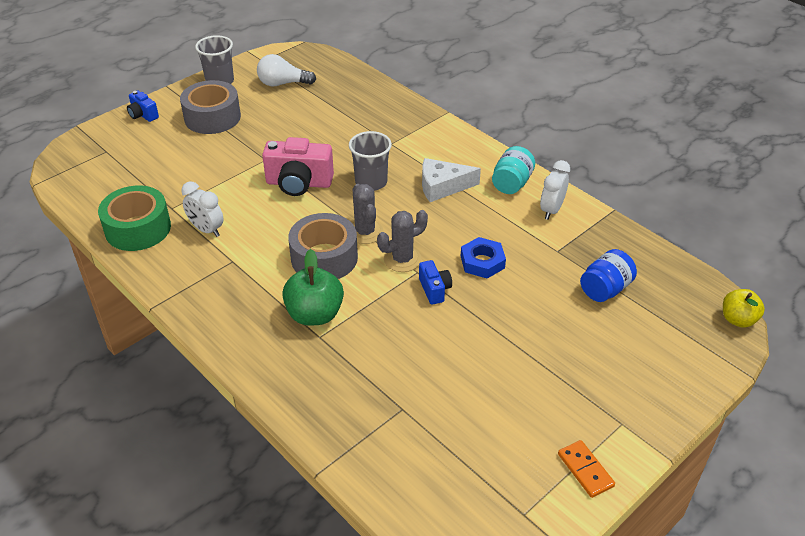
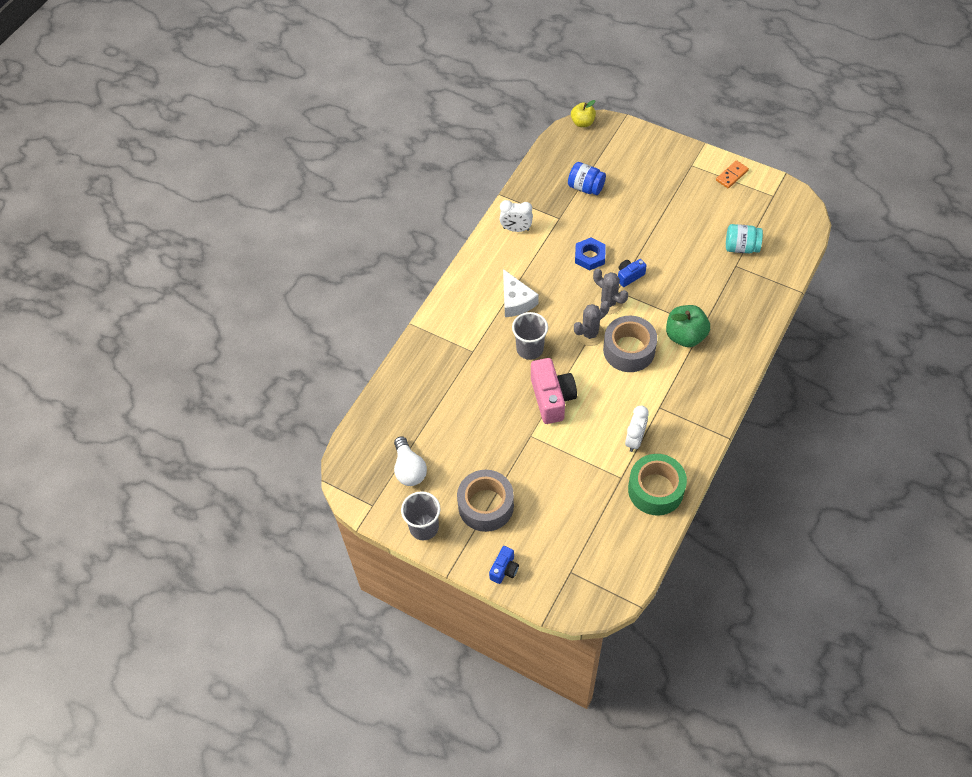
camera: 105 degrees left, 15 degrees up
turquoise jar [492,146,535,194] -> turquoise jar moved to [726,224,763,253]

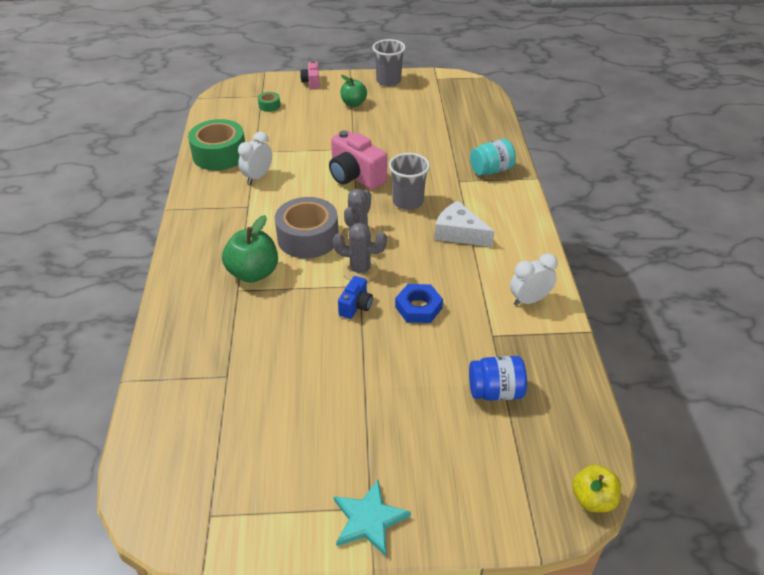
camera: 145 degrees right, 15 degrees down
white light bulb [394,436,427,486] -> none
grey tape [457,470,514,532] -> green apple [340,75,367,107]
blue camera [489,546,519,584] -> pink camera [300,61,320,89]
white clock [625,406,649,452] -> white clock turned 45 degrees clockwise [238,132,272,184]
orange domino [716,160,749,189] -> none
turquoise jar [726,224,763,253] -> turquoise jar moved to [470,139,516,175]
none -> green tape [258,92,280,112]
none -> turquoise star [334,480,411,556]

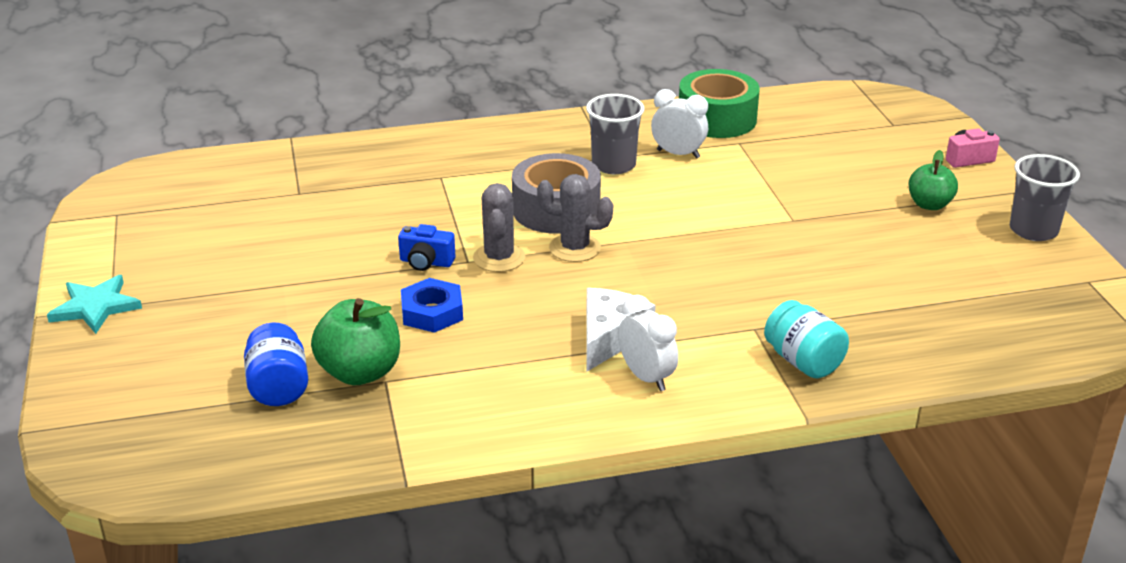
camera: 80 degrees right, 10 degrees down
green apple [222,215,278,283] -> green apple moved to [311,298,400,385]
green tape [258,92,280,112] -> none
pink camera [329,130,387,190] -> none
grey cup [389,153,430,210] -> grey cup moved to [586,94,644,174]
white clock [510,253,558,306] -> white clock moved to [618,295,678,391]
yellow apple [572,465,621,512] -> none

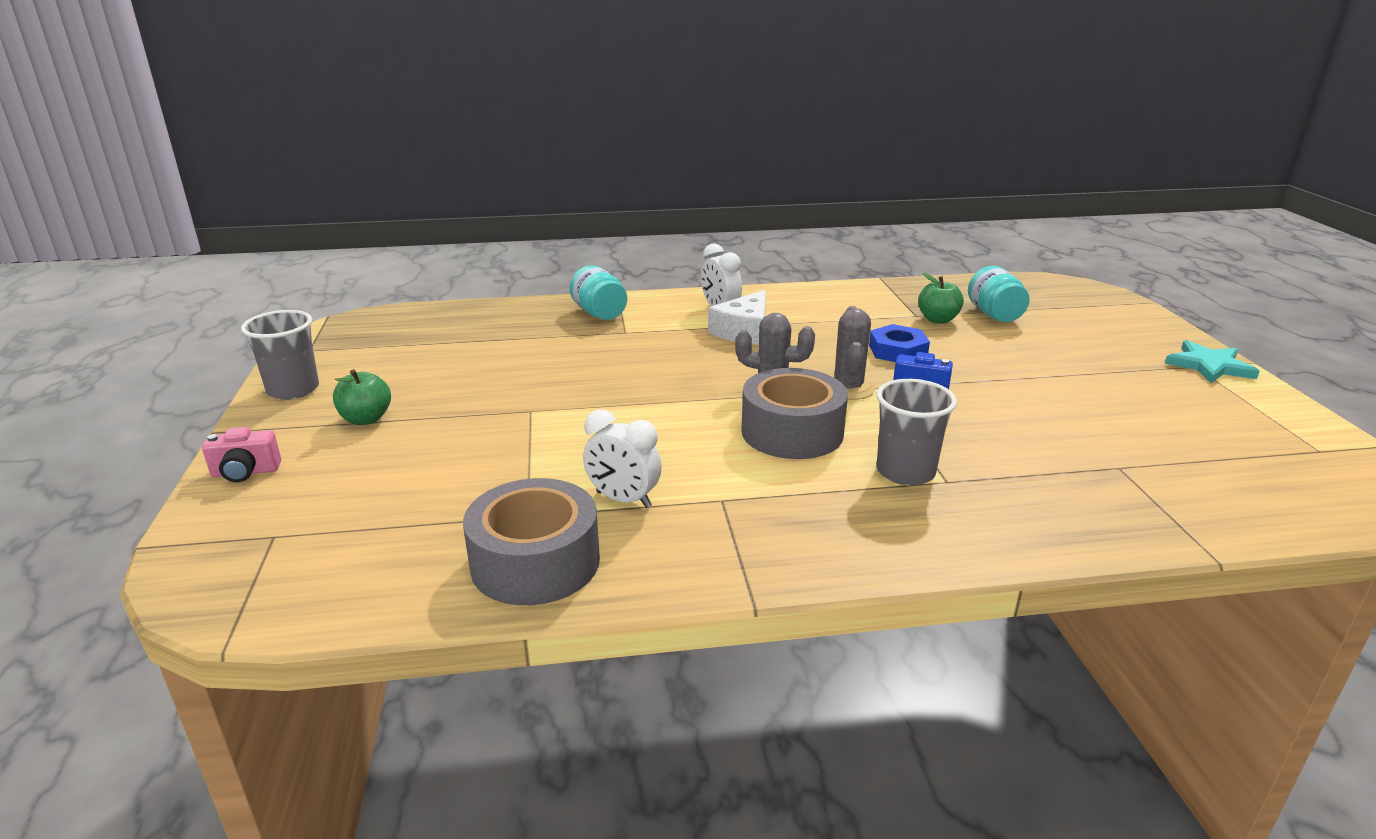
camera: 175 degrees left, 5 degrees down
blue jar [244,322,308,406] -> turquoise jar [968,266,1030,322]
green apple [311,298,400,385] -> green apple [918,273,964,324], size x0.65
grey cup [586,94,644,174] -> grey cup moved to [877,379,957,486]
green tape [679,69,760,138] -> grey tape [463,478,600,605]

